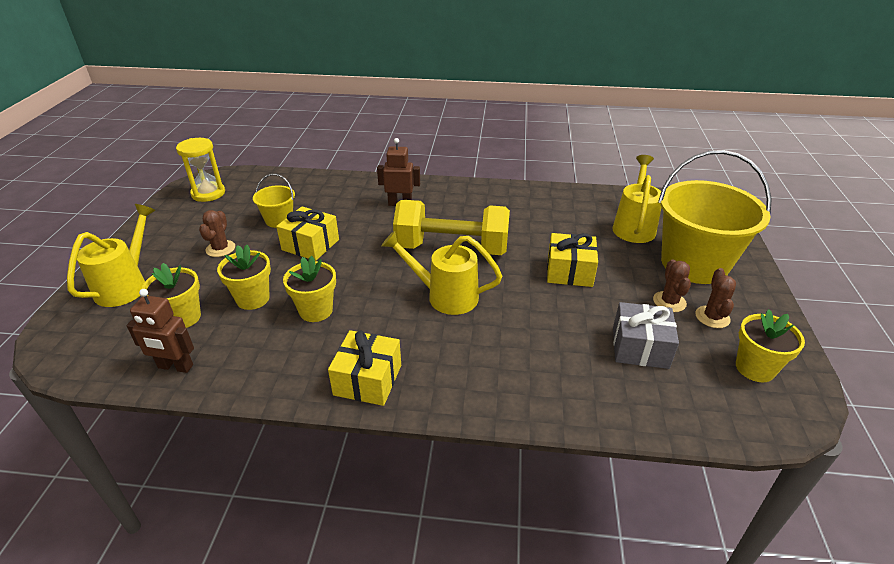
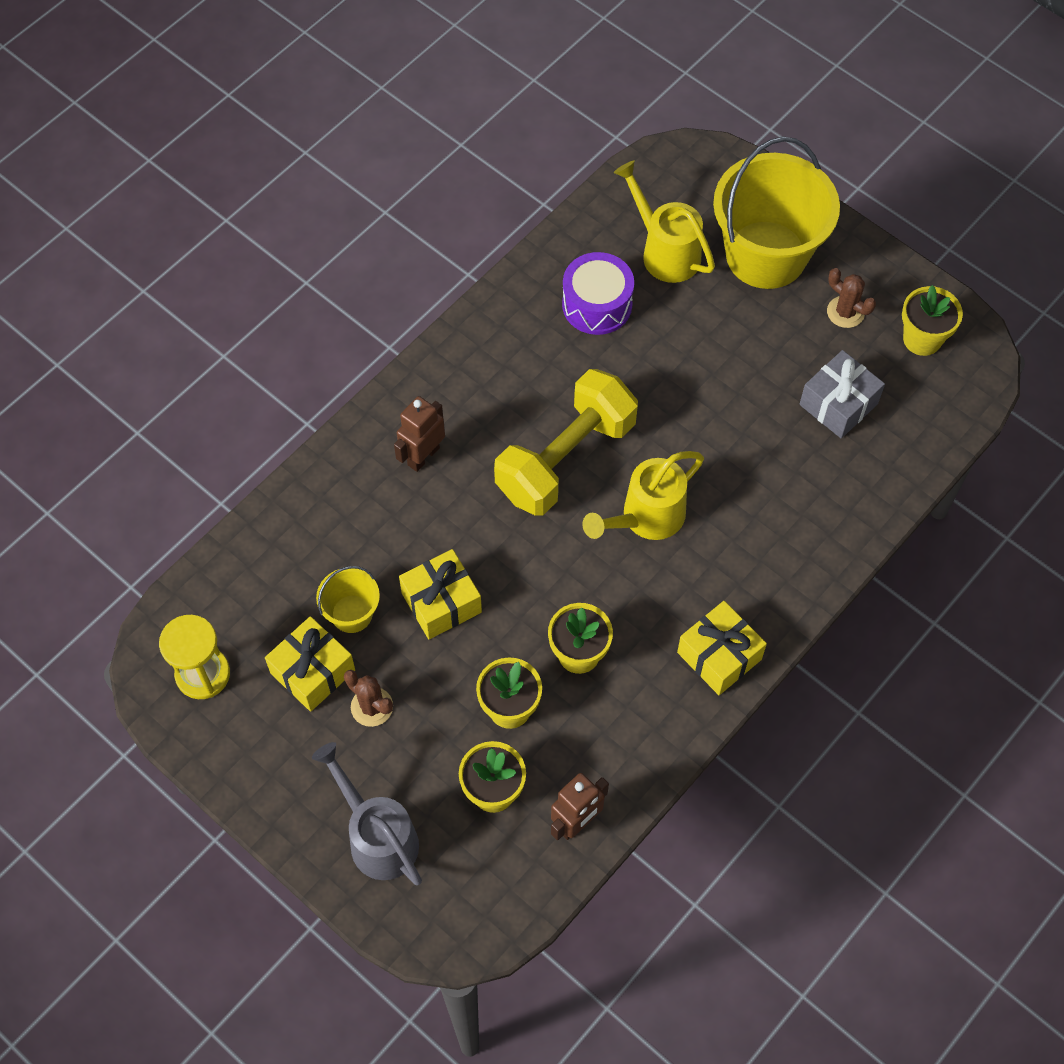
camera: 55 degrees left, 25 degrees up
yellow watering can [67,204,155,307] -> grey watering can [312,742,422,886]
yellow gift [547,233,598,287] -> yellow gift moved to [265,616,355,712]
brown cactus [653,260,691,312] -> none
none -> purple drum [562,252,634,335]

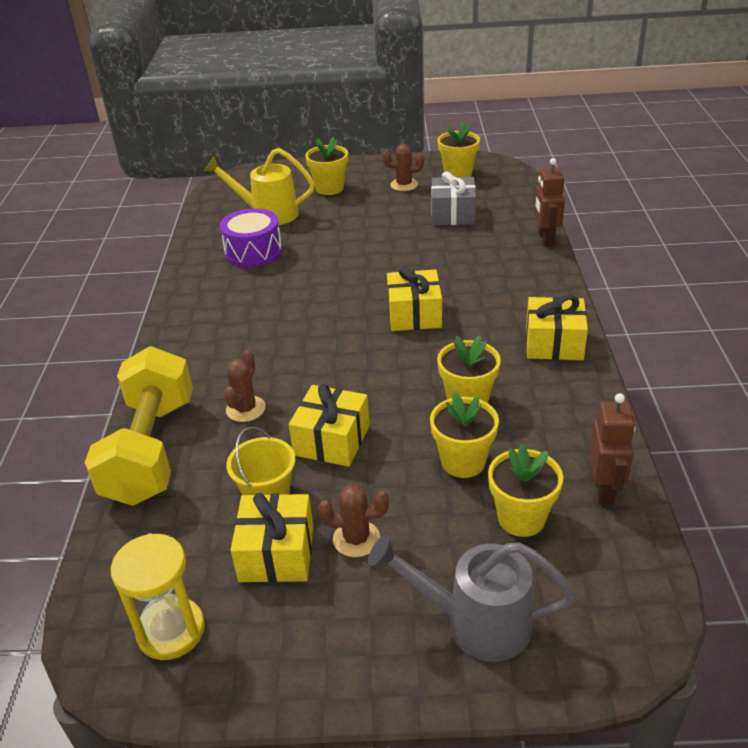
camera: 40 degrees left, 25 degrees down
brown robot [394,396,445,472] -> brown robot moved to [534,158,565,246]
yellow dumbbell [494,369,638,516] -> yellow dumbbell moved to [84,346,193,506]
yellow watering can [583,451,704,540] -> yellow gift [387,266,442,331]
yellow bucket [713,137,840,289] -> yellow flower pot [305,137,348,195]
none -> brown cactus [224,350,265,422]

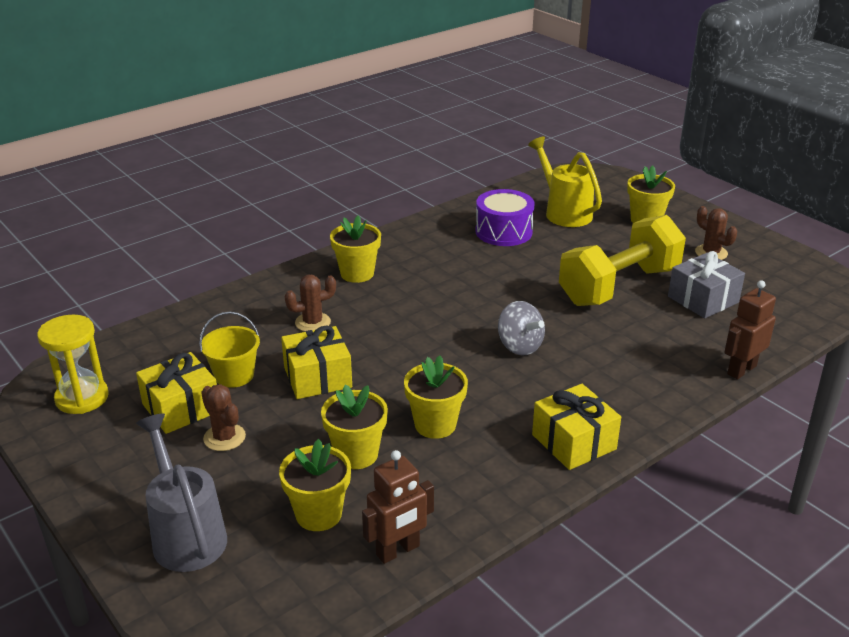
camera: 50 degrees right, 5 degrees down
yellow dumbbell [84,346,193,506] -> yellow dumbbell moved to [559,215,686,306]
yellow gift [387,266,442,331] -> grey spinning top [498,301,545,355]
yellow flower pot [437,122,480,177] -> yellow flower pot moved to [330,216,381,283]

